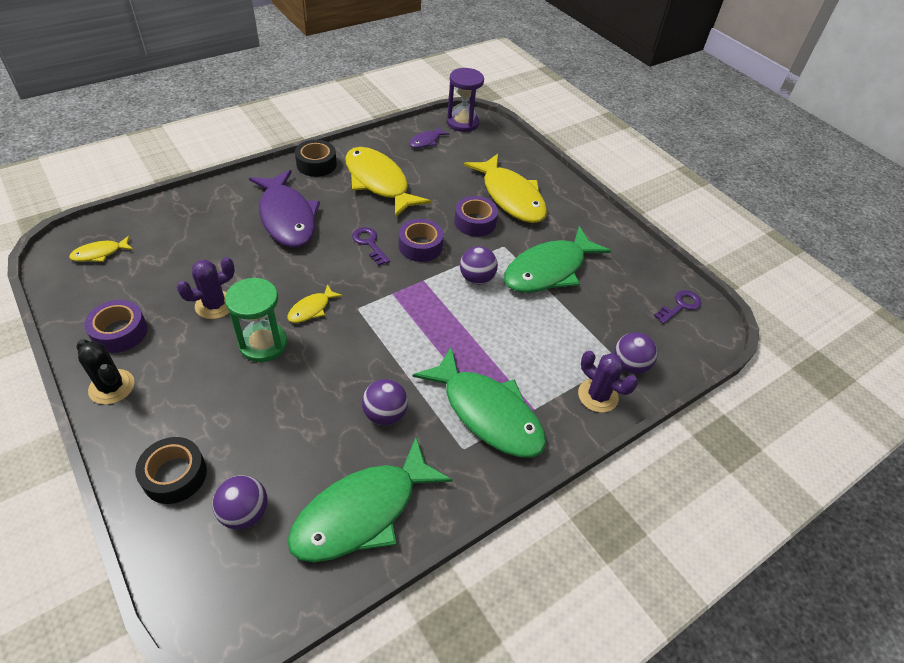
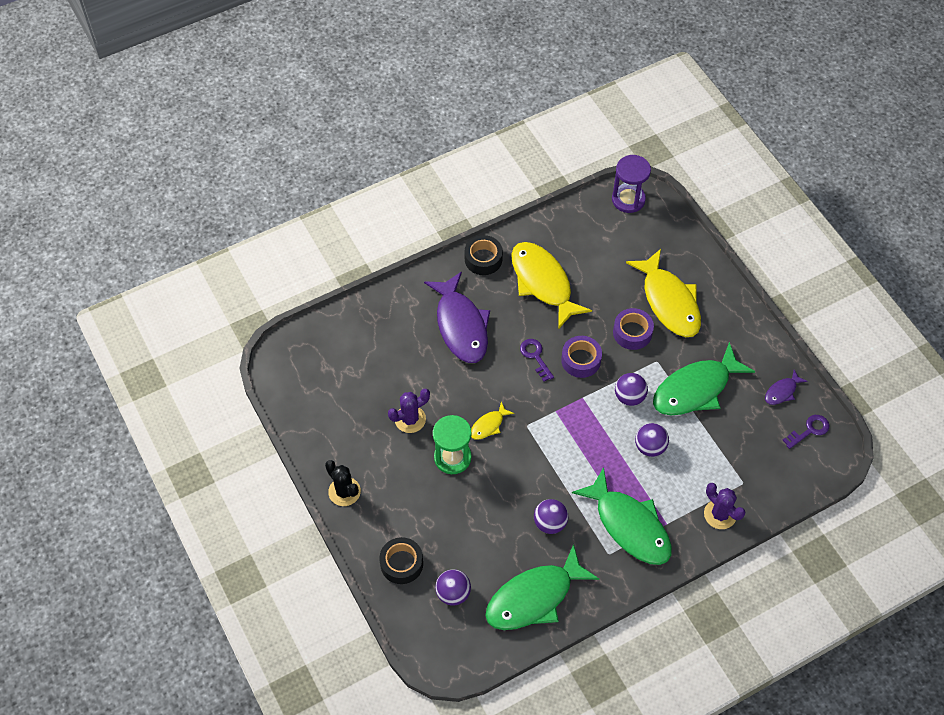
camera: 10 degrees right, 10 degrees up
yellow fish [69,236,133,262] -> none
purple tape [84,300,148,353] -> none
purple fish [409,126,449,148] -> purple fish moved to [765,370,807,405]
purple ball [614,332,658,374] -> purple ball moved to [635,423,669,457]

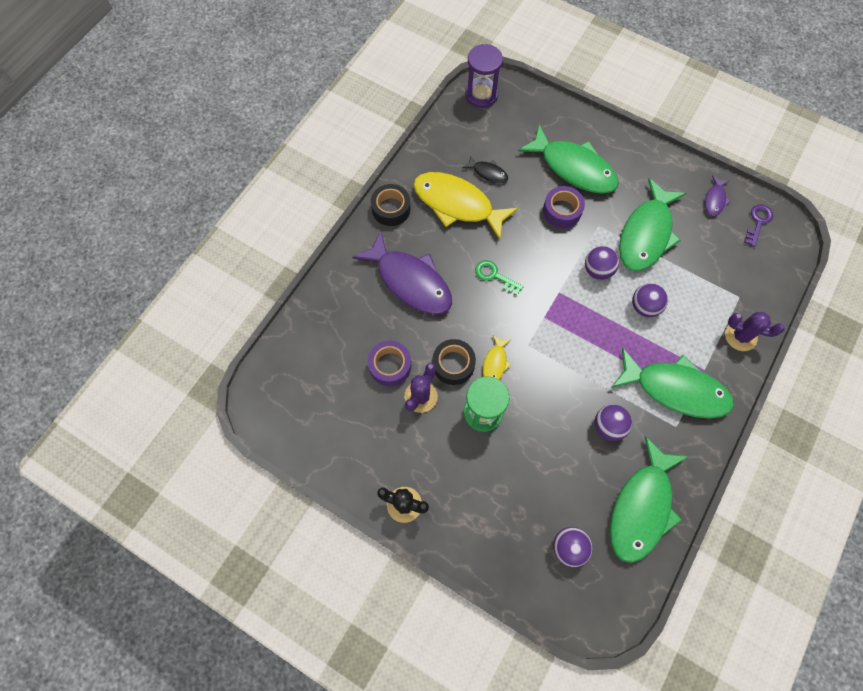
camera: 30 degrees left, 10 degrees up
black tape [379,537,423,584] -> black tape moved to [433,339,476,385]
purple key [520,339,554,382] -> green key [475,260,523,295]
purple tape [561,336,602,378] -> purple tape moved to [368,341,411,386]
yellow fish [626,249,701,337] -> green fish [518,124,619,194]
none -> black fish [463,155,508,183]

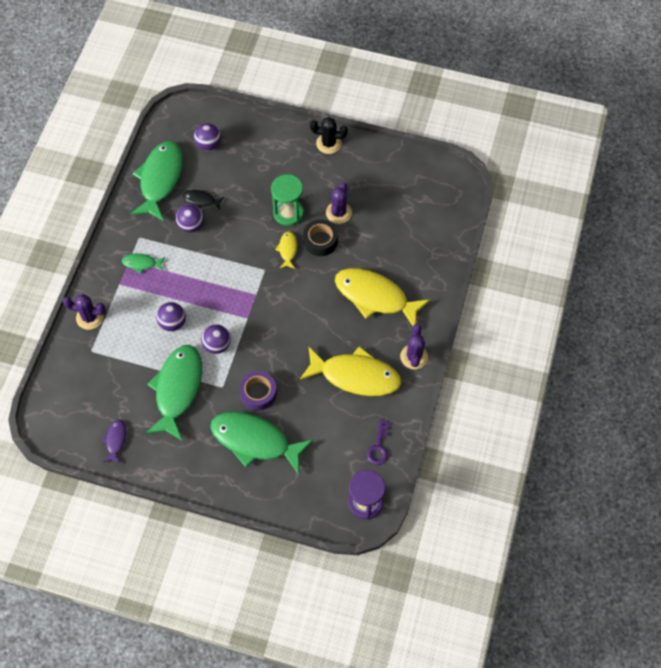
camera: 165 degrees right, 5 degrees down
purple fish [352,231,452,315] -> yellow fish [335,268,431,326]
purple tape [368,341,411,386] -> none
black tape [371,184,411,226] -> purple cactus [400,324,428,369]
black fish [463,155,508,183] -> black fish moved to [183,190,225,209]
green key [475,260,523,295] -> none
green fish [611,348,734,419] -> green fish [122,254,165,274], size x0.45
purple key [744,204,773,247] -> purple key moved to [367,419,390,465]

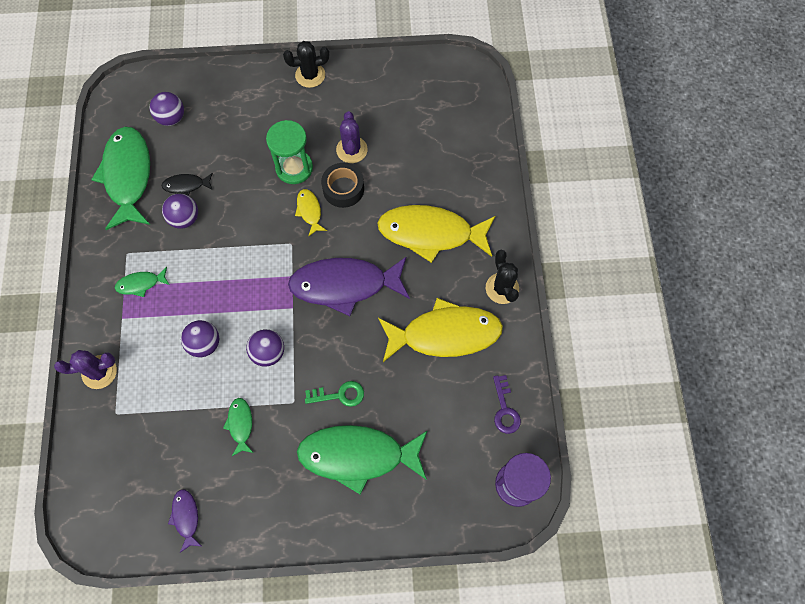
camera: 20 degrees left, 5 degrees up
green fish [145,345,202,440] -> green fish [223,398,253,456], size x0.45
purple tape [239,371,277,410] -> green key [305,381,364,407]
purple cactus [400,324,428,369] -> black cactus [486,250,519,304]
none -> purple fish [288,256,410,316]

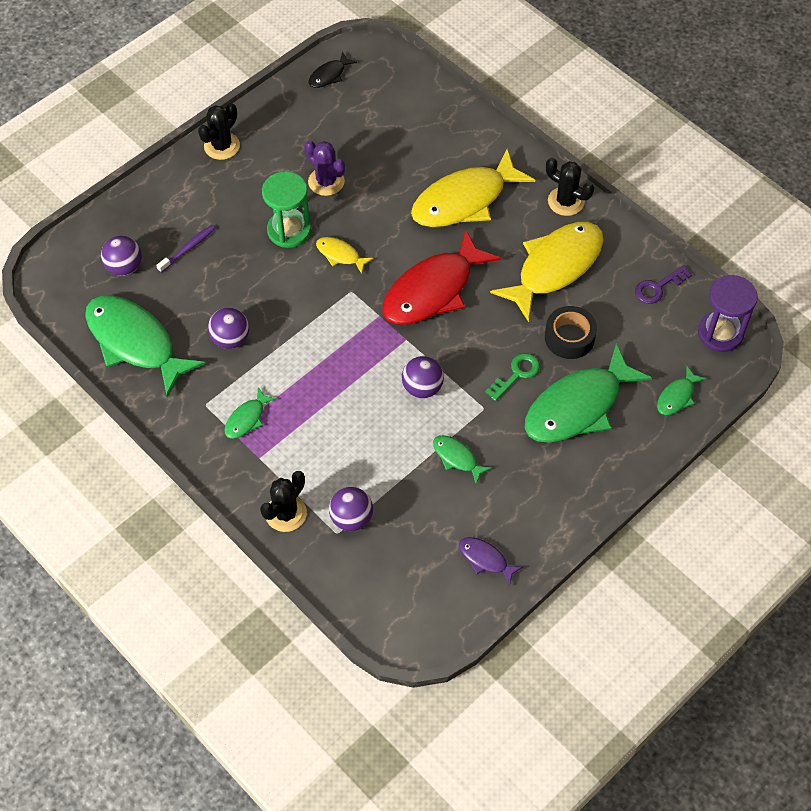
camera: 40 degrees left, 10 degrees down
purple cactus [54,350,117,389] -> black cactus [260,471,307,532]
black fish [161,173,213,196] -> black fish moved to [309,51,357,88]
purple ball [181,320,219,357] -> purple ball moved to [329,487,373,531]
purple fish [288,256,410,316] -> red fish [382,229,501,325]
black tape [321,163,364,208] -> black tape moved to [545,306,597,359]
purple key [493,375,521,434] -> purple key turned 105 degrees clockwise [635,265,692,304]
none -> purple toothbrush [156,225,216,273]
none -> green fish [657,366,706,415]

